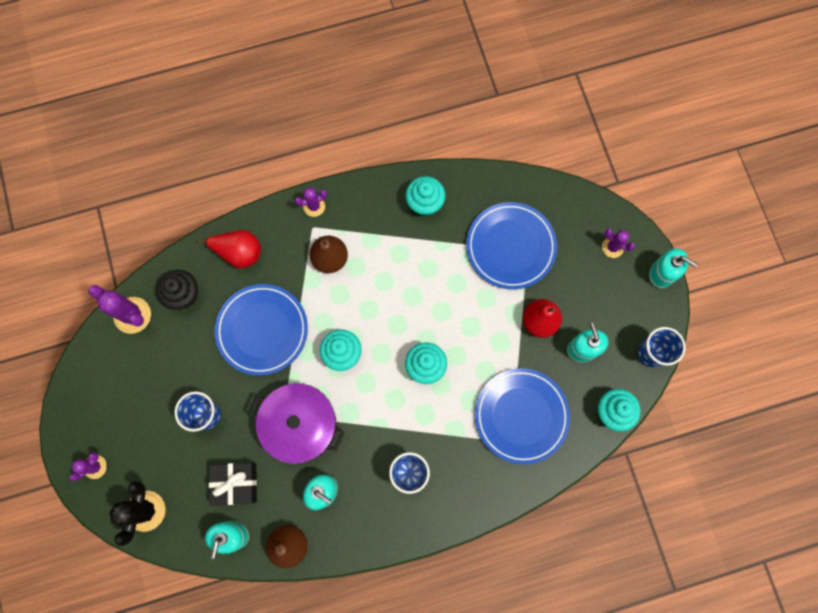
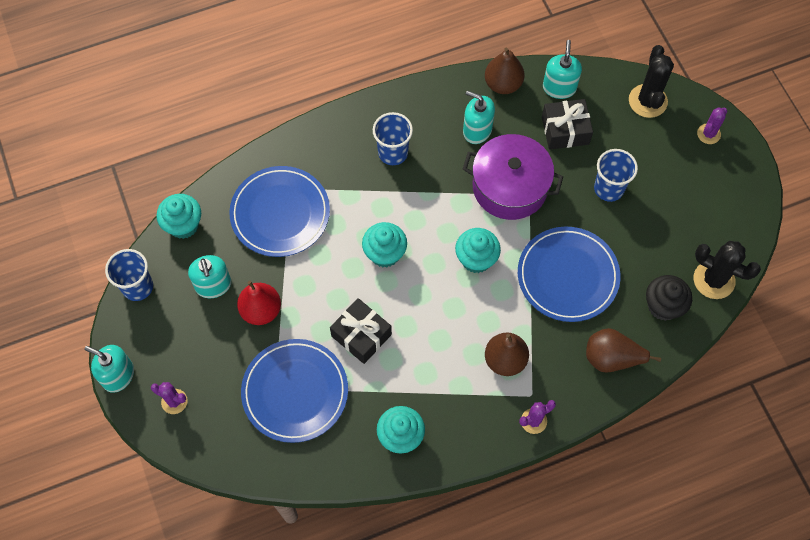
camera: 175 degrees right, 10 degrees down
purple cactus [88,285,151,334] -> black cactus [694,241,761,299]
red pear [198,230,261,268] -> brown pear [586,328,661,373]
none -> black gift [330,298,392,364]

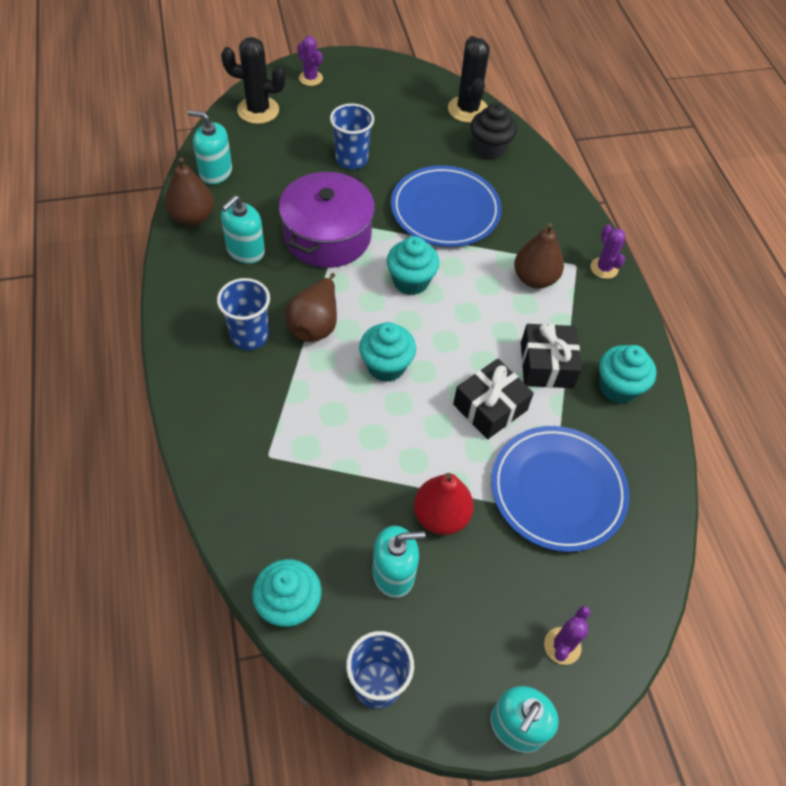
camera: 85 degrees left, 10 degrees down
blue plate [229,166,330,257] -> none
black gift [542,99,593,150] -> black gift moved to [521,324,582,388]
brown pear [586,328,661,373] -> brown pear moved to [285,273,337,342]
black cactus [694,241,761,299] -> black cactus turned 45 degrees counterclockwise [448,36,490,123]

